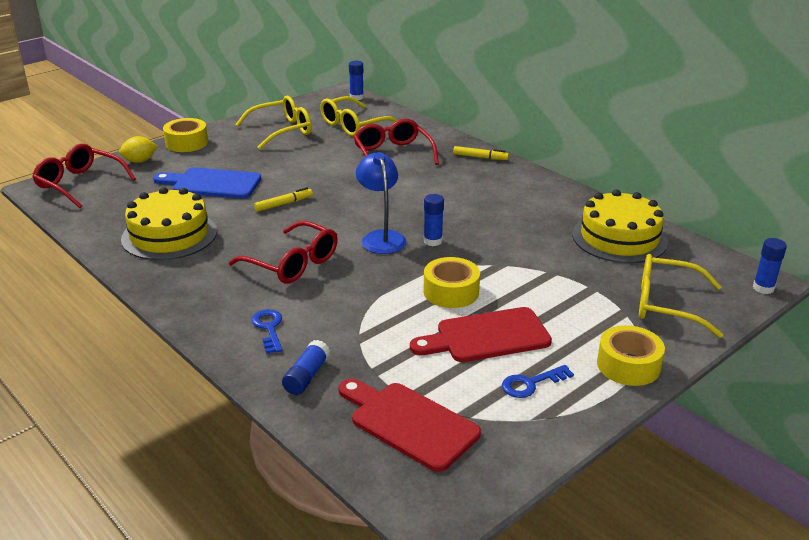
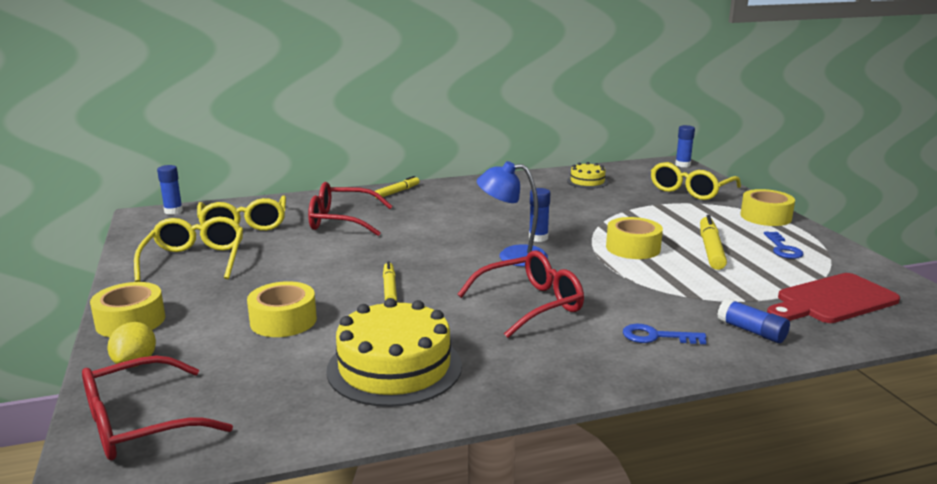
camera: 65 degrees left, 10 degrees down
blue cutting board [153,167,261,199] -> yellow tape [247,281,317,337]
red cutting board [410,307,552,362] -> yellow marker [700,215,727,270]
yellow cake [572,190,668,263] -> yellow cake [567,162,608,189], size x0.51

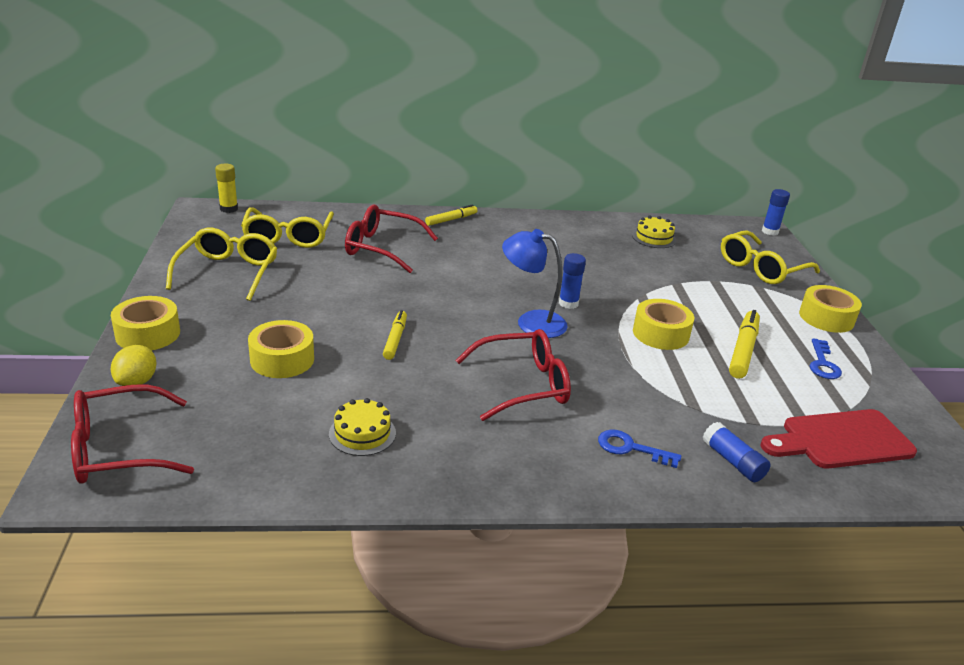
camera: 10 degrees right, 10 degrees up
blue glue stick [157,165,183,215] -> yellow glue stick [215,164,238,213]
yellow cake [326,298,462,407] -> yellow cake [329,398,396,456], size x0.51

